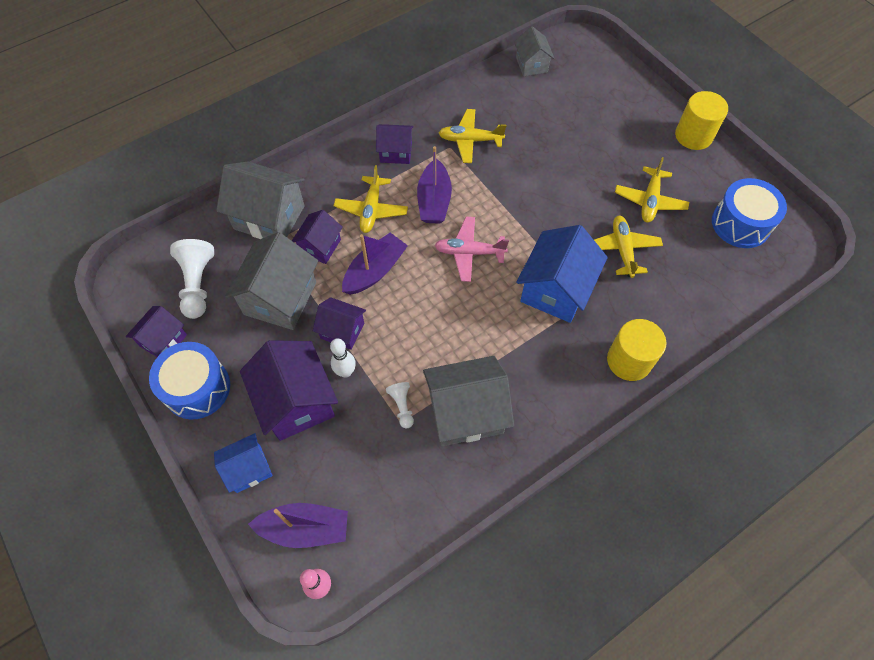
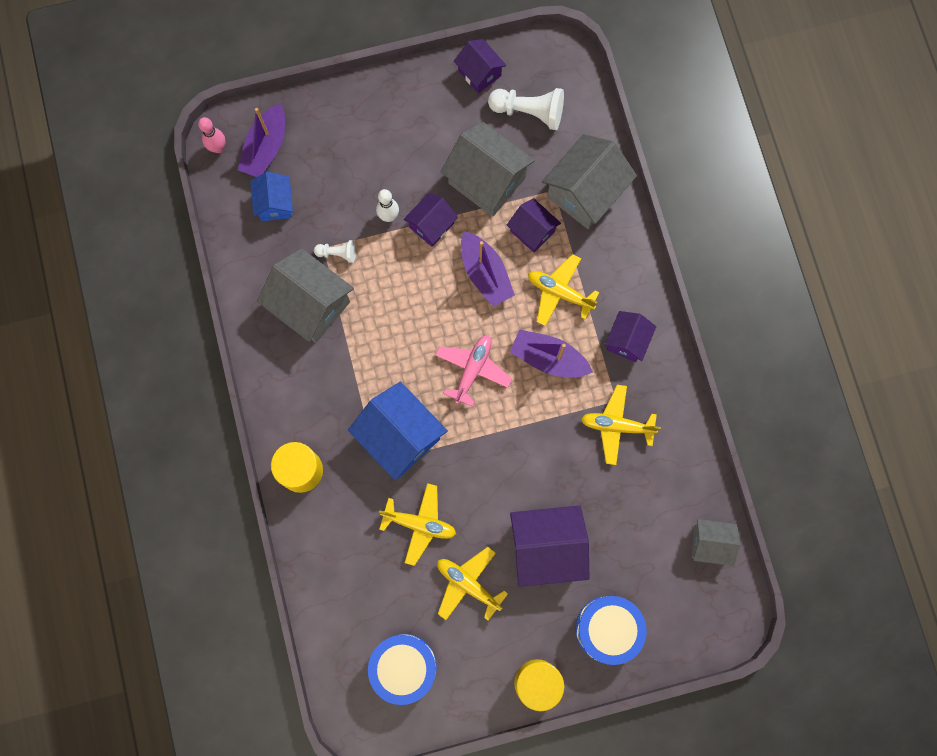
camera: 110 degrees right, 15 degrees up
blue drum [149,342,230,419] -> blue drum moved to [575,596,647,665]
blue house [214,433,273,493] -> blue house moved to [250,172,293,221]
purple house [240,340,338,441] -> purple house moved to [510,505,589,587]
grey house [423,356,514,446] -> grey house turned 60 degrees counterclockwise [257,248,354,343]
yellow plane [439,109,506,163] -> yellow plane turned 105 degrees counterclockwise [581,385,661,465]

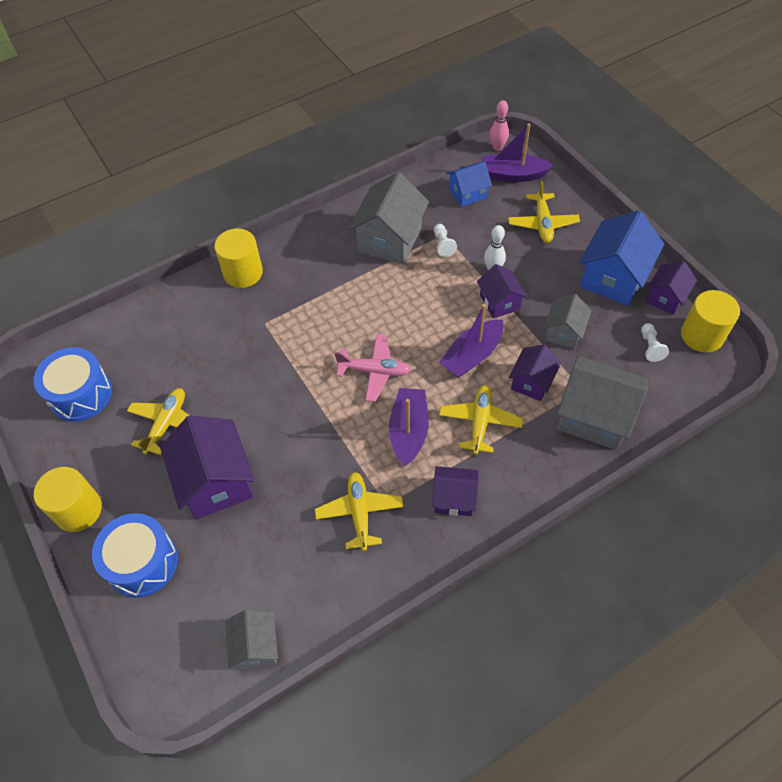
camera: 75 degrees right, 20 degrees down
blue house [348,382,448,480] -> blue house moved to [579,210,664,306]
yellow plane [379,483,456,566] -> yellow plane moved to [508,181,580,243]
purple house [404,193,458,247] -> purple house turned 45 degrees clockwise [477,264,527,319]
grey house [441,122,535,217] -> grey house [544,294,592,349], size x0.58
white pawn [488,88,564,130] -> white pawn [641,323,669,362], size x0.54
none -> yellow cylinder [681,290,740,352]

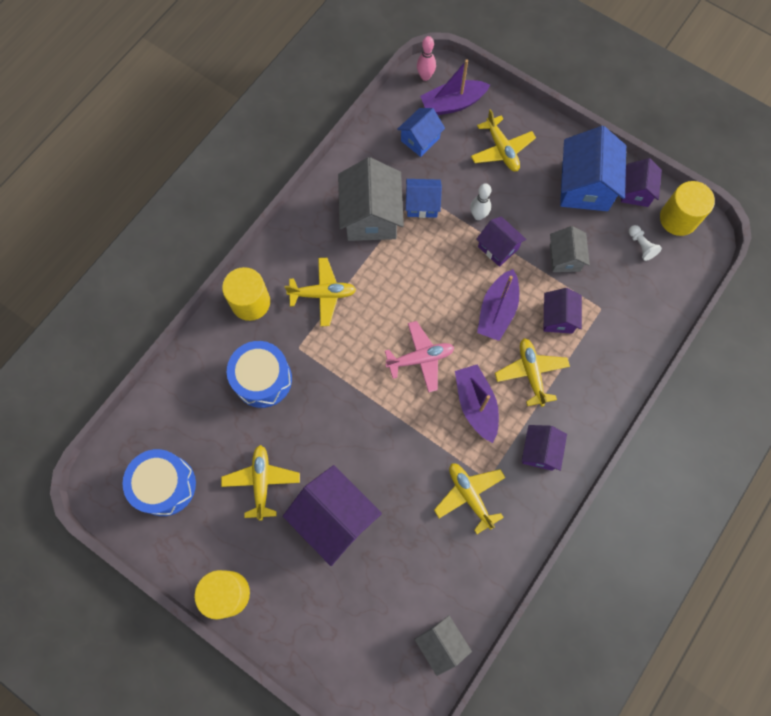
camera: 25 degrees left, 15 degrees up
blue drum [92,513,178,598] -> blue drum moved to [227,341,292,408]
purple house [432,466,479,516] -> purple house turned 60 degrees counterclockwise [522,425,567,471]
white pawn [434,224,457,257] -> blue house [406,179,442,218]
grey house [557,356,647,450] -> none
none -> yellow plane [285,258,356,326]

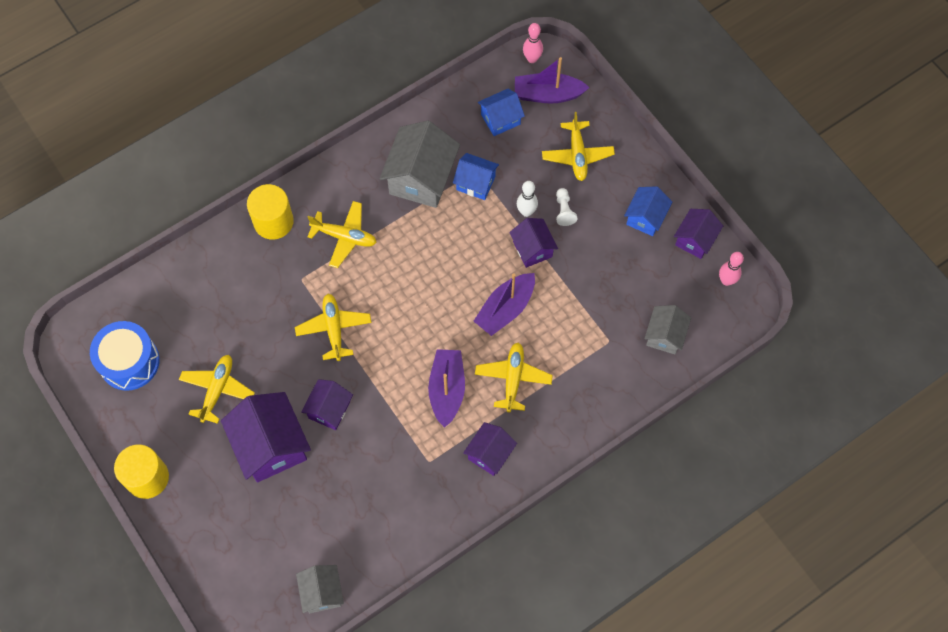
camera: 20 degrees right, 5 degrees down
blue drum [227,341,292,408] -> none
pink plane [385,321,455,393] -> none
yellow plane [434,463,506,534] -> yellow plane moved to [295,294,372,361]
purple house [544,288,582,334] -> purple house moved to [301,379,353,430]
grey house [550,226,590,272] -> grey house moved to [644,305,691,354]
blue house [560,126,626,211] -> blue house [624,186,672,236], size x0.58
white pawn [629,225,662,261] -> white pawn moved to [556,188,578,226]
yellow cylinder [660,181,715,236] -> pink bowling pin [719,252,744,286]

